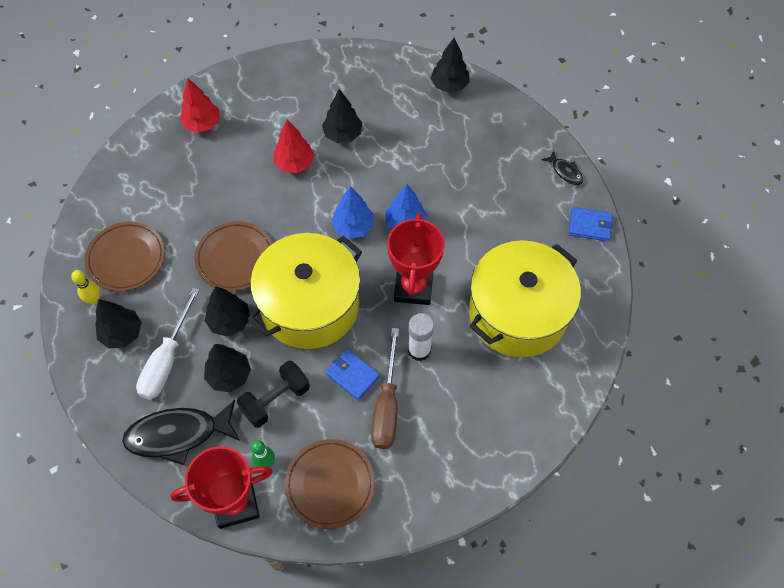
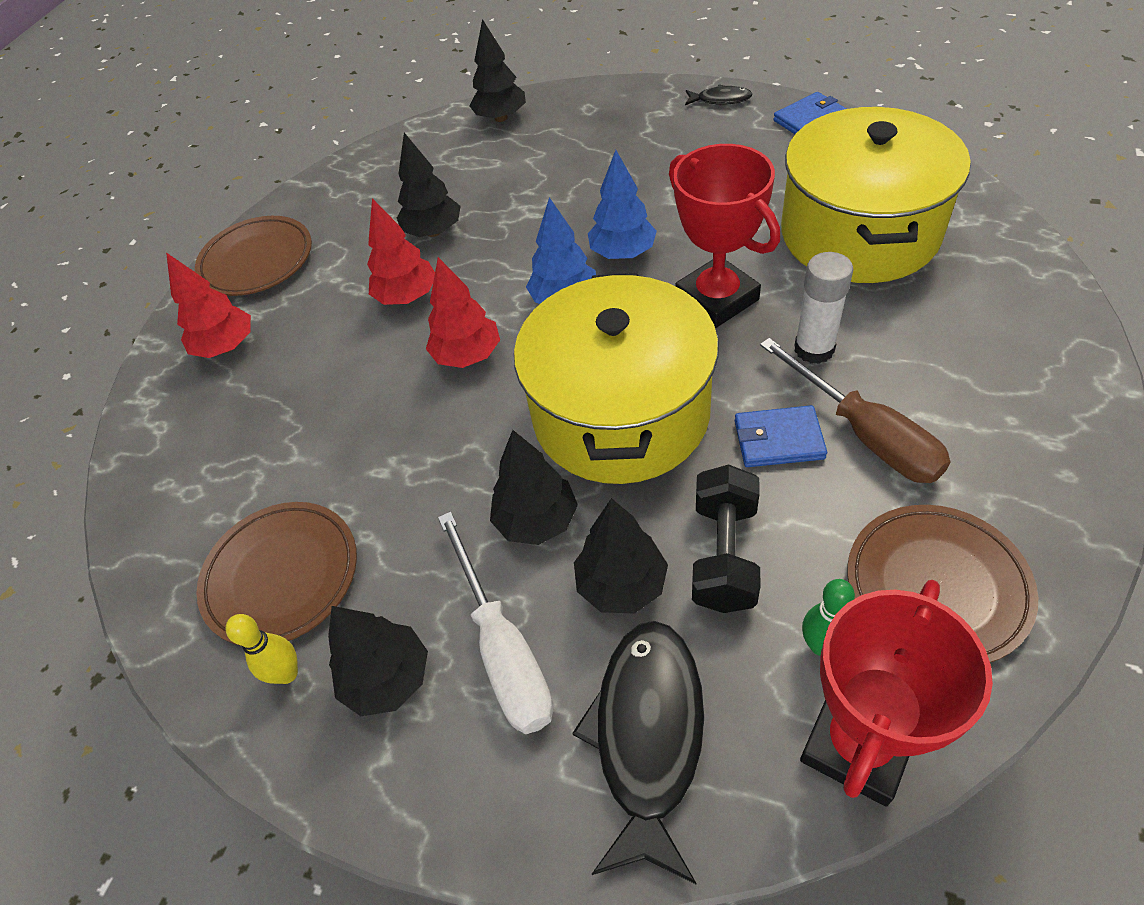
camera: 35 degrees left, 10 degrees down
black fish [122,400,240,465] -> black fish turned 150 degrees clockwise [572,621,704,885]
brown plate [194,221,272,291] -> brown plate moved to [195,216,312,296]
none -> red tree [426,257,500,368]

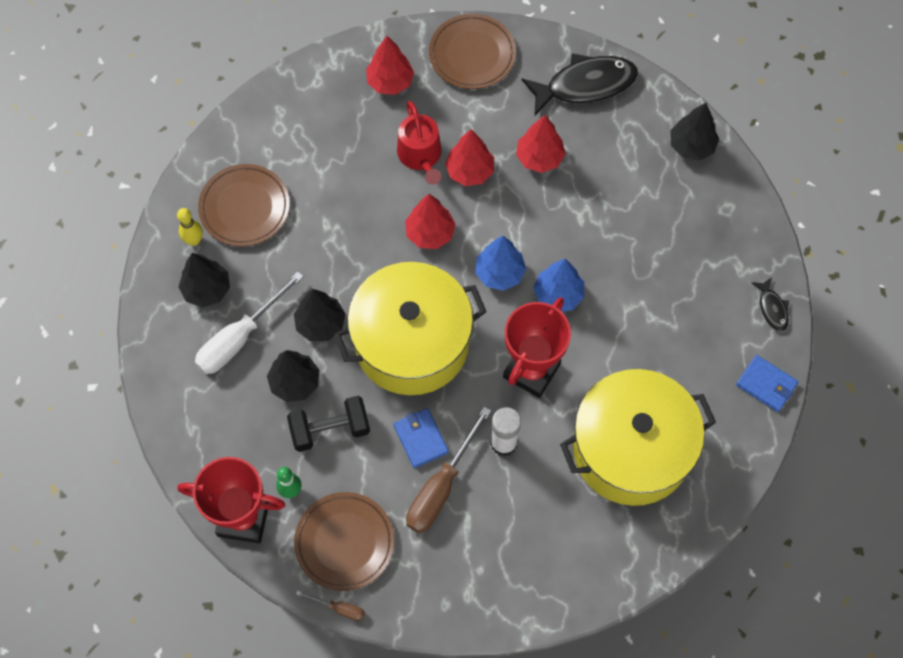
camera: 60 degrees right, 15 degrees up
black tree [397,133,461,237] -> red tree [516,115,566,173]
black fish [572,621,704,885] -> black fish moved to [522,53,638,116]
none -> brown screwdriver [296,591,365,621]
none -> red watering can [397,101,442,185]

